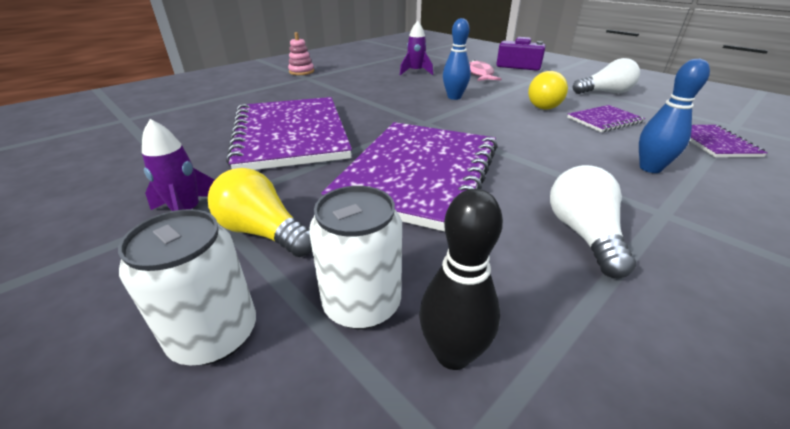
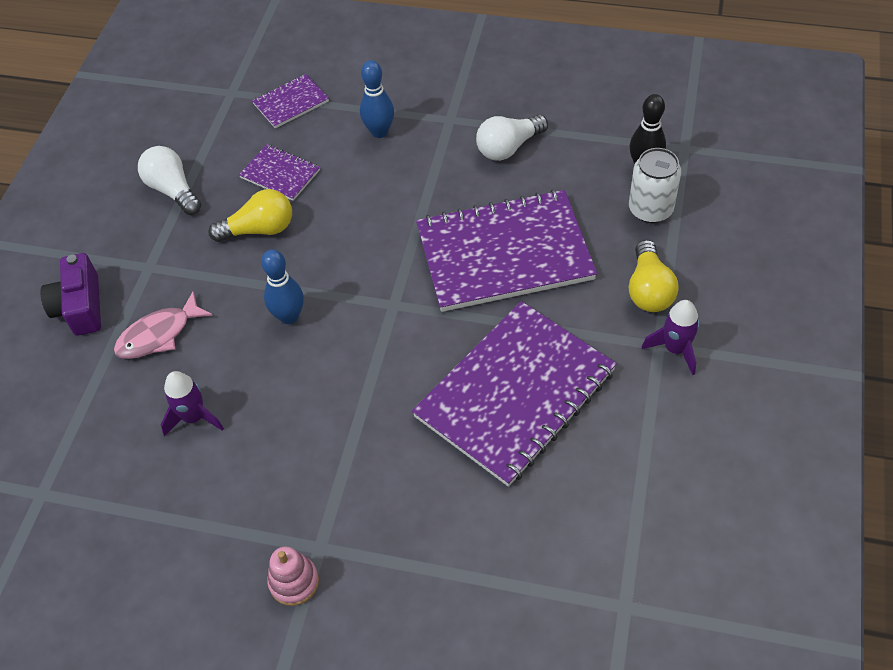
camera: 120 degrees left, 20 degrees up
white can [118,209,256,366] -> none

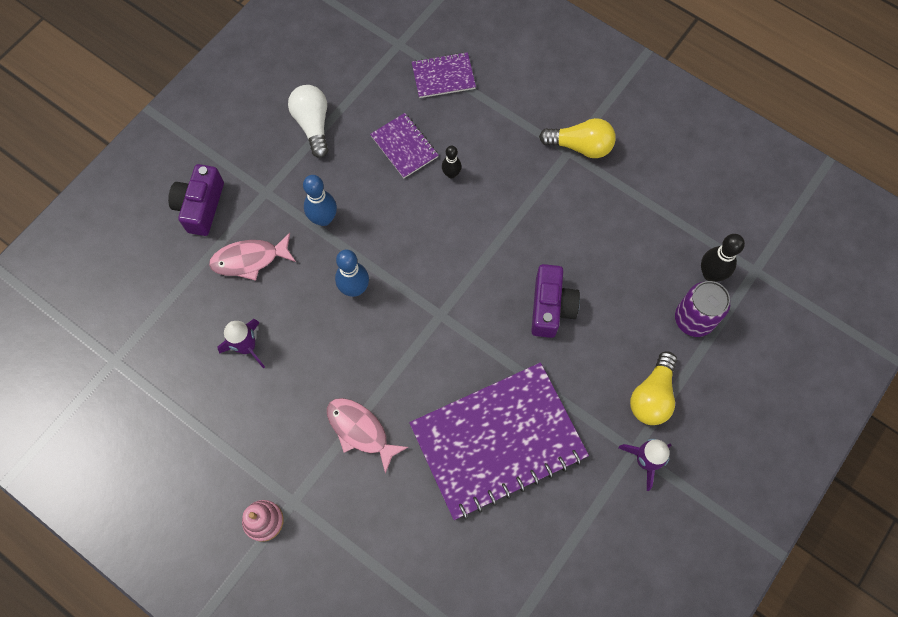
camera: 20 degrees right, 15 degrees up
yellow light bulb [208,189,292,242] -> yellow light bulb moved to [539,118,616,158]
blue bowling pin [360,60,394,138] -> blue bowling pin moved to [303,175,337,226]
purple notebook [416,189,597,312] -> purple camera [531,264,580,338]
white light bulb [476,114,548,161] -> none
white can [629,148,681,223] -> purple can [675,281,730,337]
none -> pink fish [327,398,408,474]
none -> black bowling pin [442,146,461,179]

